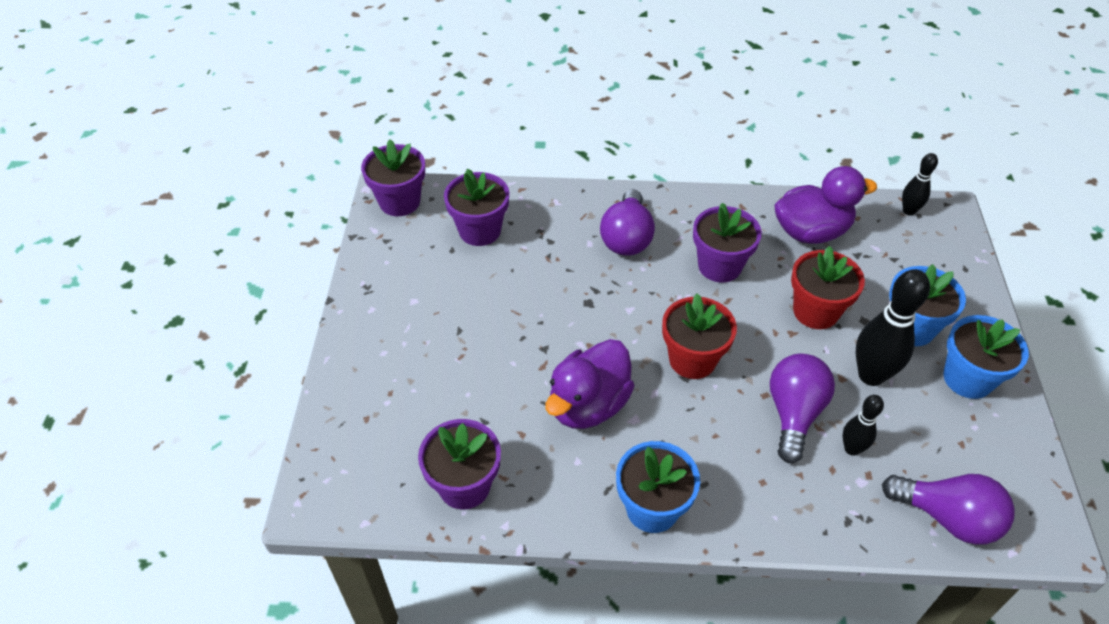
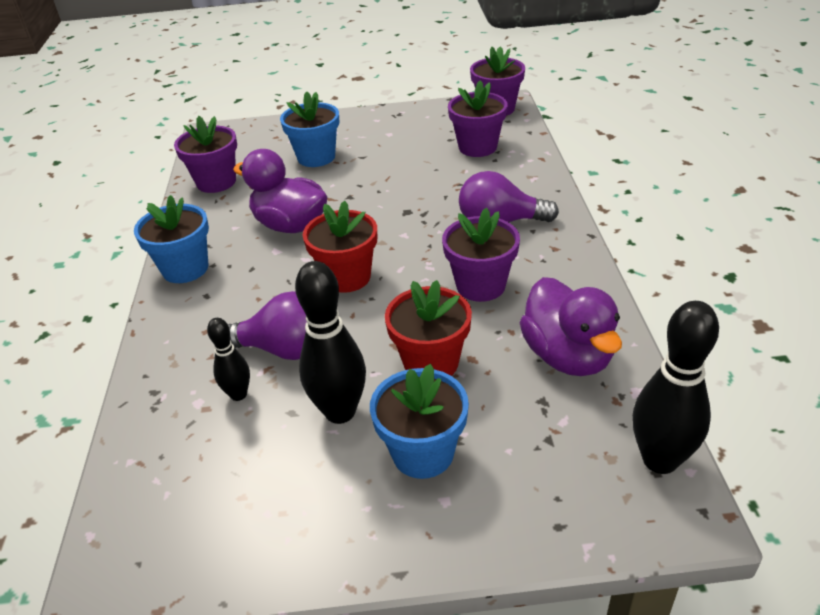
camera: 85 degrees right, 10 degrees down
purple light bulb [882,474,1015,545] -> none
black bowling pin [902,153,938,216] -> black bowling pin [632,301,719,474], size x1.78
blue flower pot [943,315,1029,399] -> blue flower pot moved to [280,92,339,167]

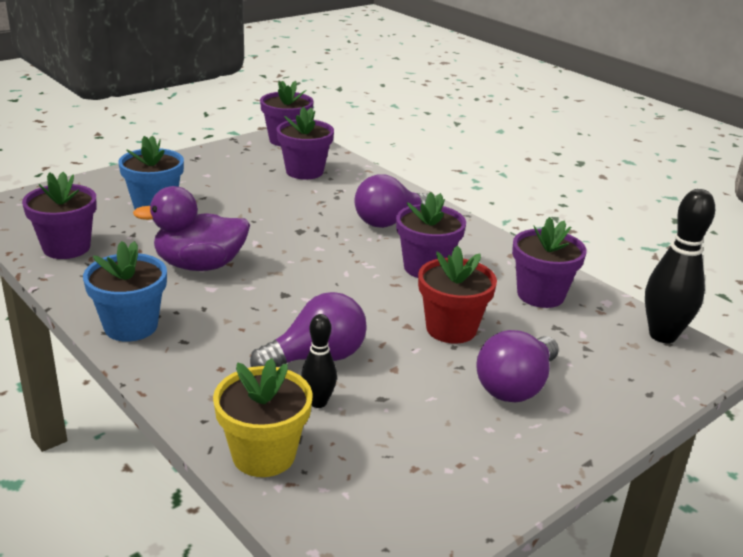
camera: 40 degrees left, 10 degrees down
black bowling pin [295,261,366,424] -> none
red flower pot [303,201,377,293] -> none
blue flower pot [370,364,469,479] -> purple light bulb [476,330,559,402]
purple duck [519,277,622,376] -> purple flower pot [512,217,587,308]
none -> yellow flower pot [213,358,313,477]

